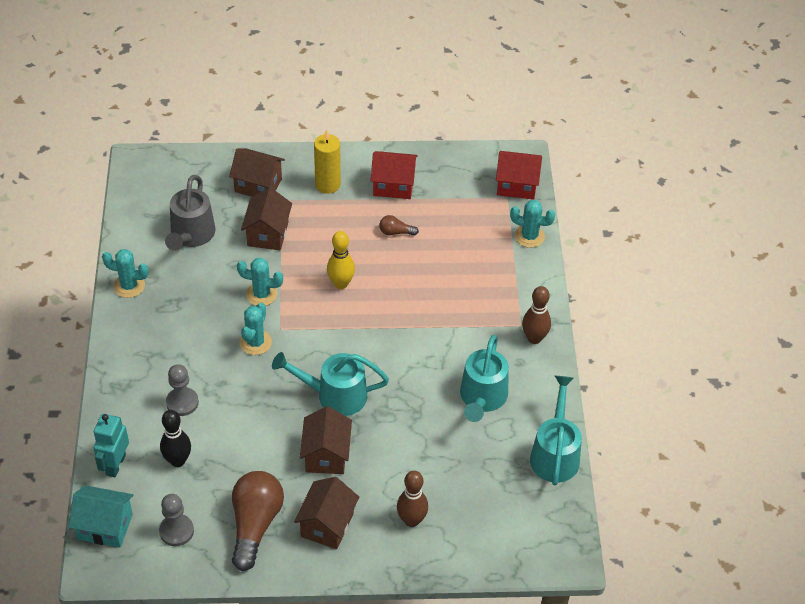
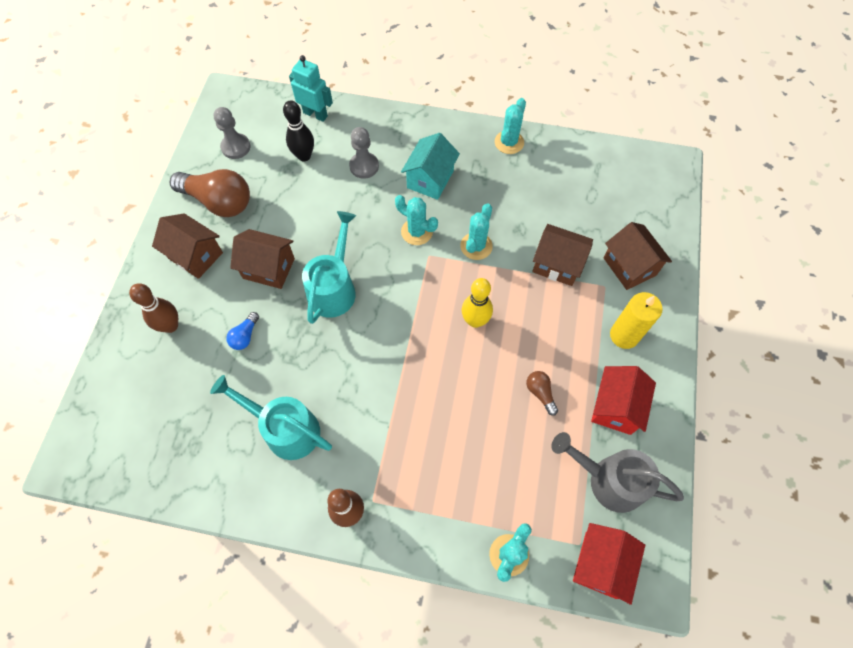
camera: 105 degrees right, 15 degrees up
turquoise house [69,485,134,548] -> turquoise house moved to [401,133,460,200]
grey watering can [165,175,216,251] -> grey watering can moved to [552,432,684,513]
brown house [229,148,285,197] -> brown house turned 60 degrees counterclockwise [603,222,672,290]
brown light bulb [379,215,419,236] -> brown light bulb turned 45 degrees counterclockwise [526,371,558,416]
turquoise watering can [530,376,582,486] -> none
none -> blue light bulb [226,312,259,350]

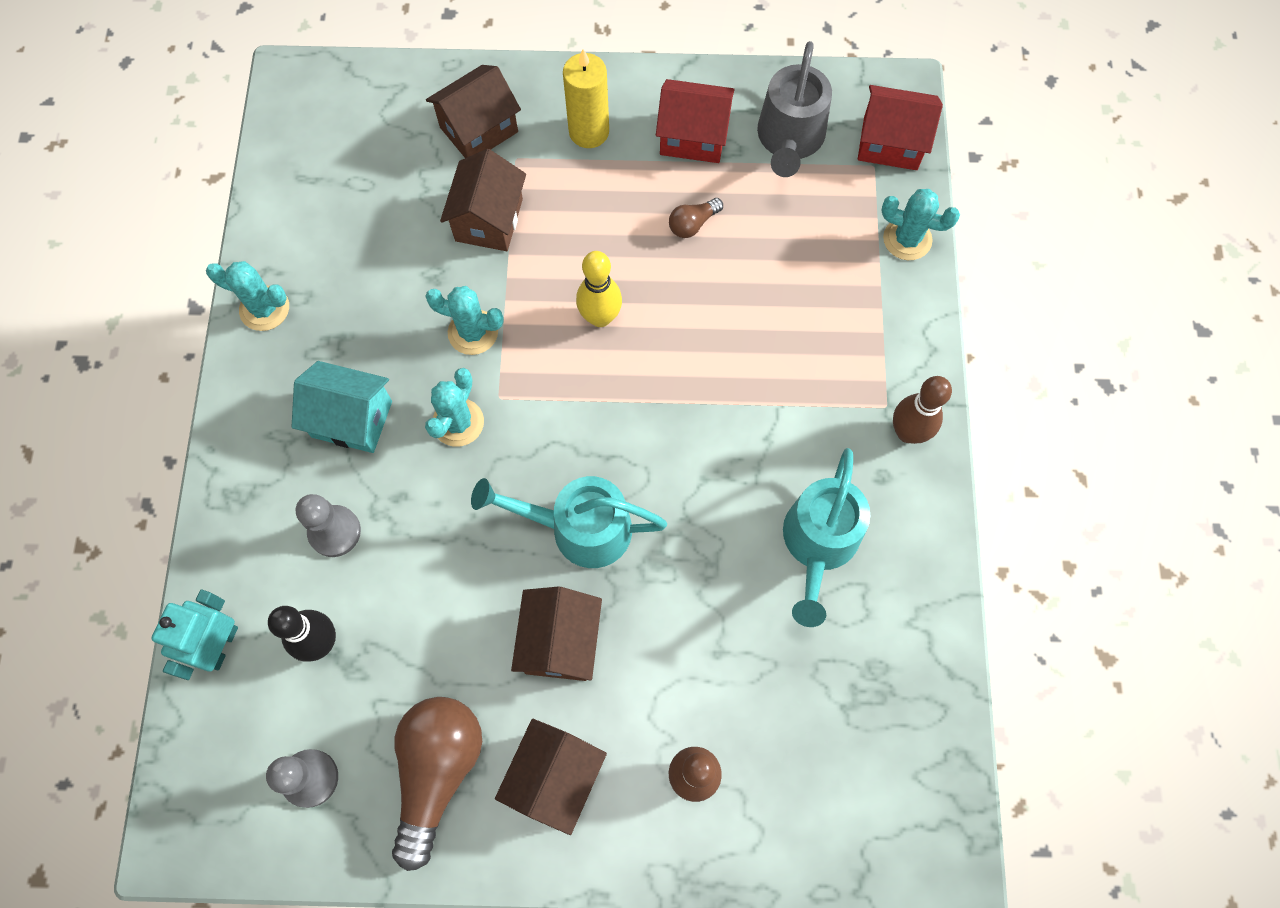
camera: 100 degrees left, 5 degrees up
blue light bulb [226,312,259,350] -> none

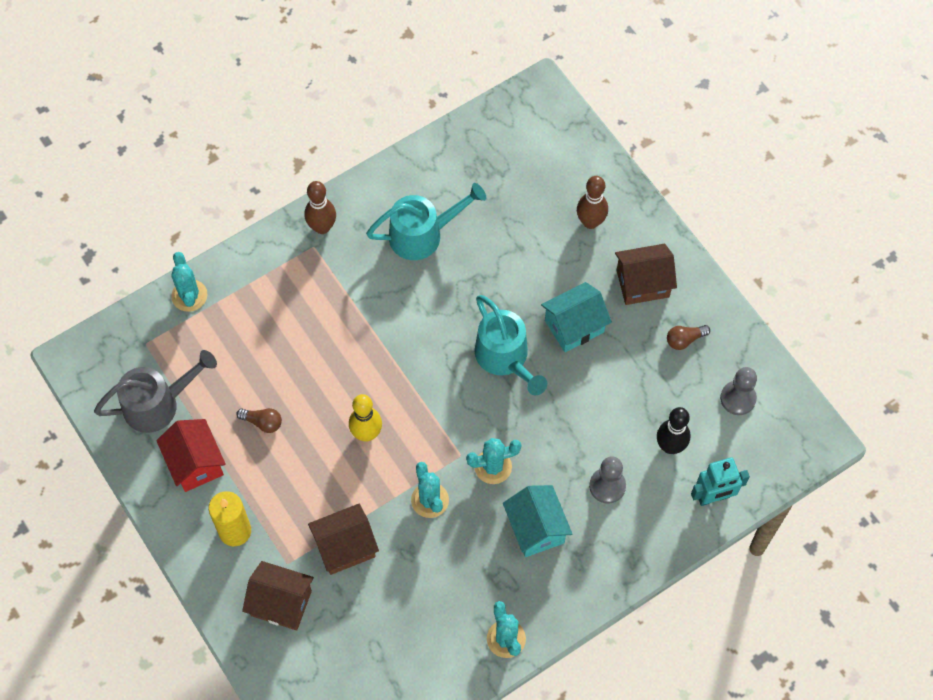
camera: 125 degrees left, 5 degrees down
brown light bulb [392,697,482,871] -> brown light bulb [667,325,710,350], size x0.45
brown house [511,586,602,681] -> turquoise house [541,282,612,352]
red house [858,85,943,170] -> none

